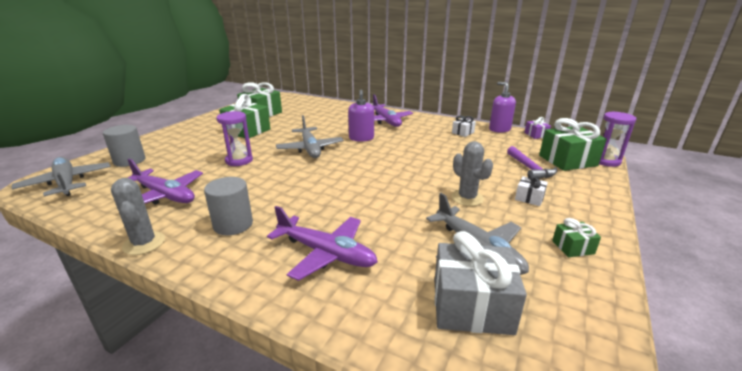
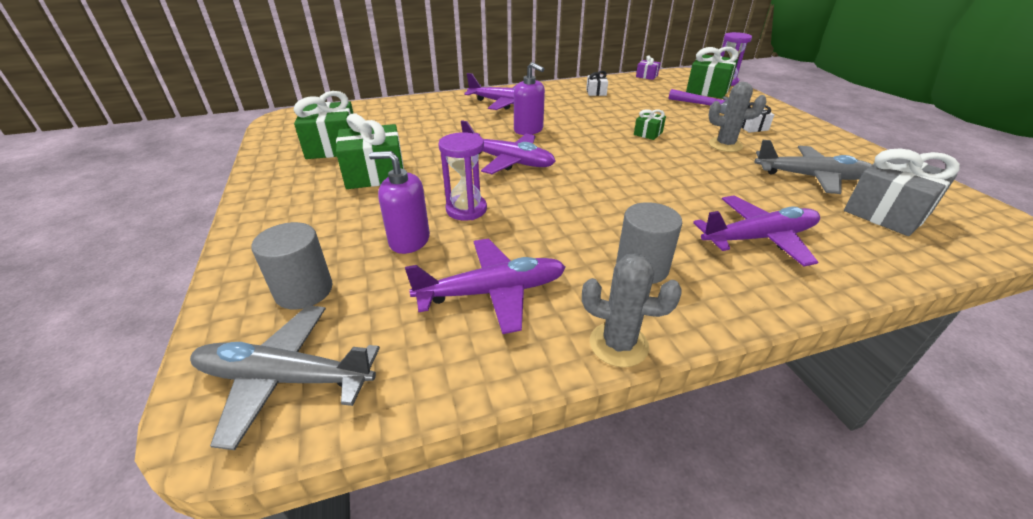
camera: 45 degrees left, 10 degrees up
grey plane [276,115,344,158] -> purple plane [461,120,556,174]
purple soap dispenser [489,82,516,133] -> purple soap dispenser moved to [369,151,430,254]
green gift [552,218,601,257] -> green gift moved to [634,109,666,140]

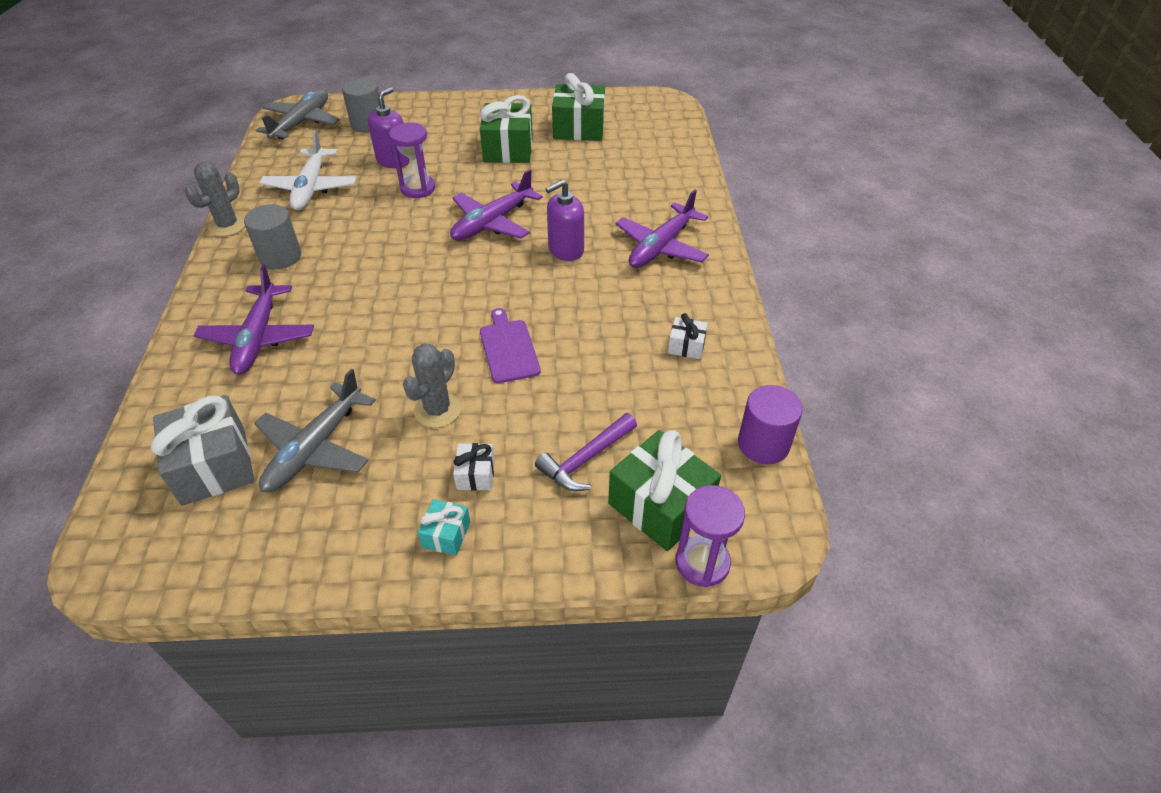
camera: 105 degrees right, 10 degrees up
purple plane [405,239,565,334] -> white plane [259,130,356,210]
green gift [634,109,666,140] -> purple cutting board [480,308,541,383]
purple gift [636,55,660,80] -> purple cylinder [738,385,803,464]
none -> turquoise gift [418,499,470,555]

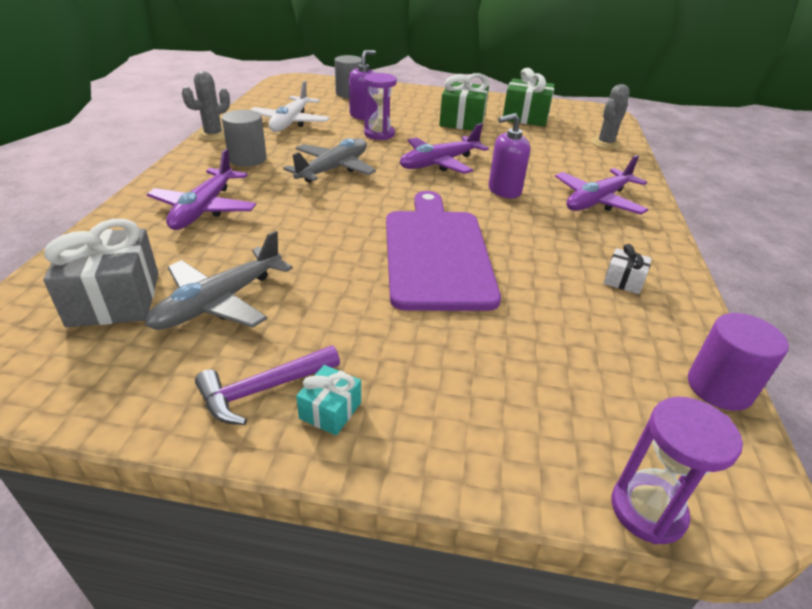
camera: 10 degrees right, 10 degrees down
grey plane [256,89,340,140] -> grey plane moved to [283,138,376,183]
grey cactus [403,344,461,428] -> grey cactus moved to [591,84,630,149]
white gift [453,443,495,491] -> none
purple cutting board [480,308,541,383] -> purple cutting board [386,191,501,311], size x2.02
purple hammer [535,413,637,491] -> purple hammer moved to [195,345,340,425]
green gift [608,430,721,551] -> none

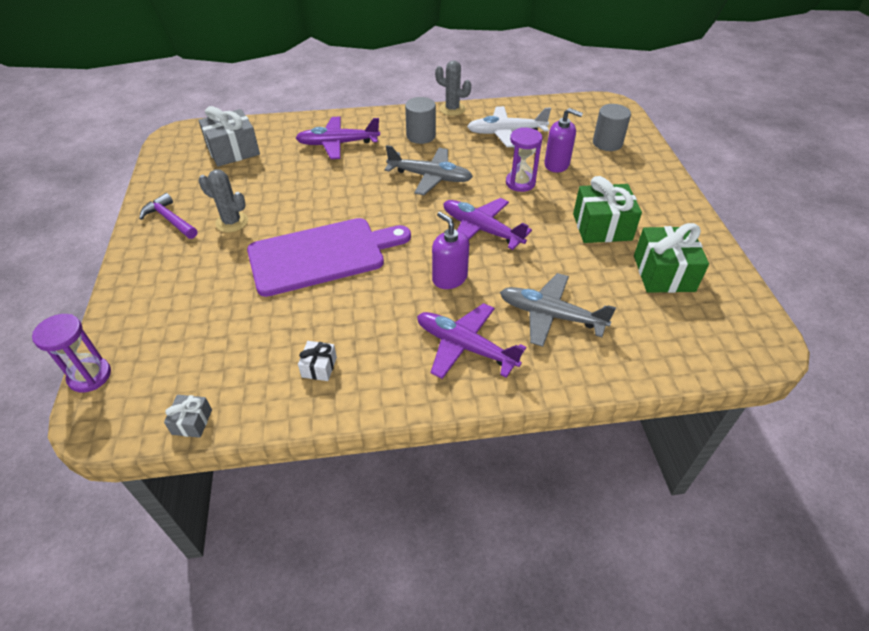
camera: 75 degrees right, 10 degrees up
grey plane [145,231,293,330] -> grey plane moved to [500,273,616,347]
turquoise gift [296,365,361,435] -> none
grey cactus [591,84,630,149] -> grey cactus moved to [199,170,248,232]
purple cylinder [688,313,789,411] -> grey gift [164,395,212,438]

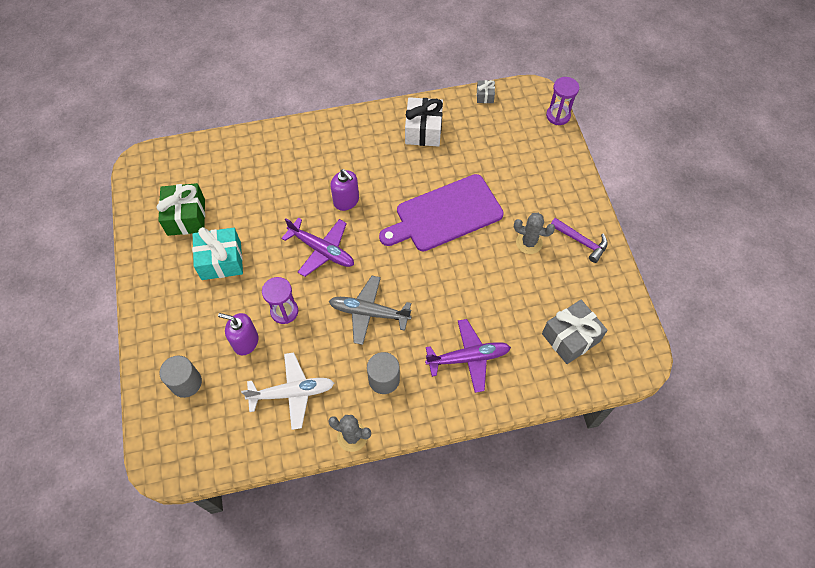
camera: 175 degrees right, 15 degrees up
white gift [298,341,337,381] -> white gift [405,97,443,147], size x2.02
purple plane [417,303,526,379] -> none
grey plane [500,273,616,347] -> none
green gift [573,176,642,243] -> turquoise gift [192,227,243,280]

